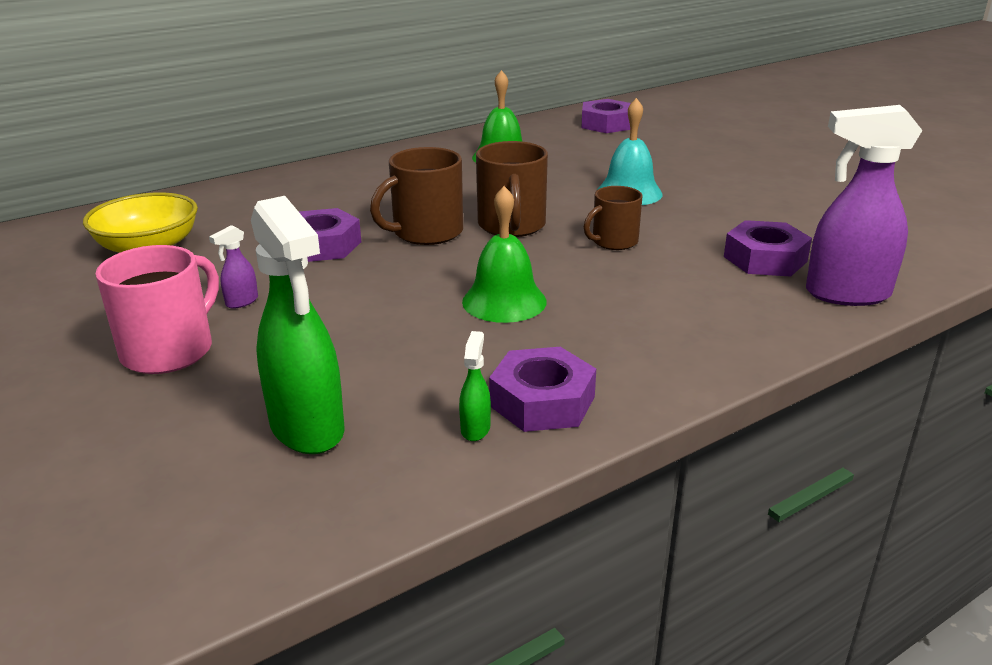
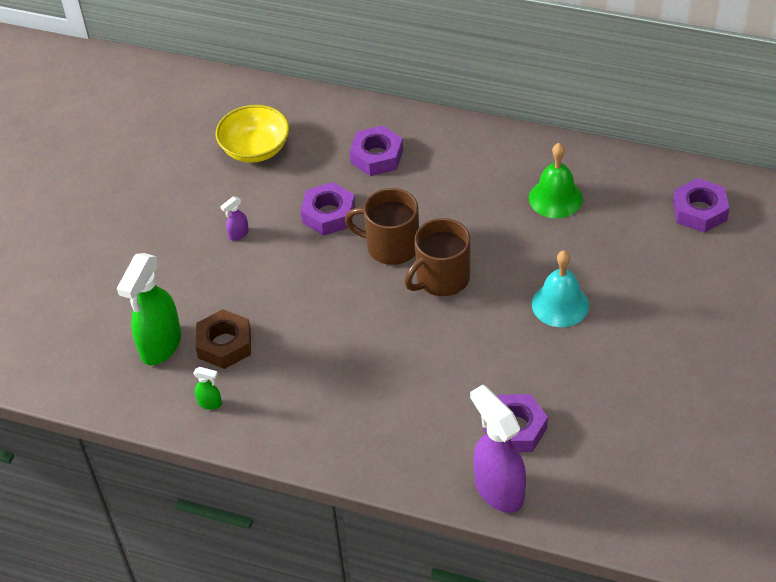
camera: 55 degrees right, 20 degrees up
pink mug [95,245,219,374] -> none
purple spray bottle [209,225,258,309] -> purple spray bottle turned 45 degrees counterclockwise [220,196,249,241]
green spray bottle [459,331,491,441] -> green spray bottle turned 45 degrees clockwise [193,367,222,410]
green bell [462,186,547,323] -> none
purple nut [489,347,596,432] -> purple nut moved to [350,125,403,176]
brown mug [584,186,643,250] -> none
none -> brown nut [195,309,251,369]

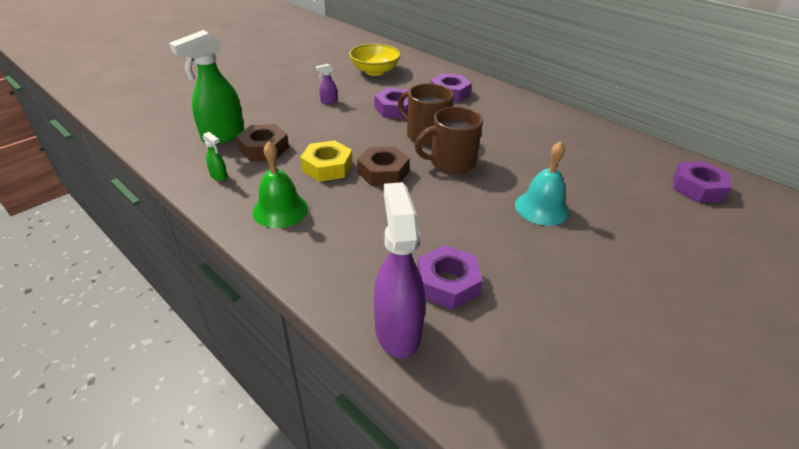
camera: 20 degrees right, 10 degrees down
green bell [529,143,583,218] -> green bell moved to [252,141,308,228]
none -> yellow nut [300,140,353,182]
none -> brown nut [357,146,410,186]

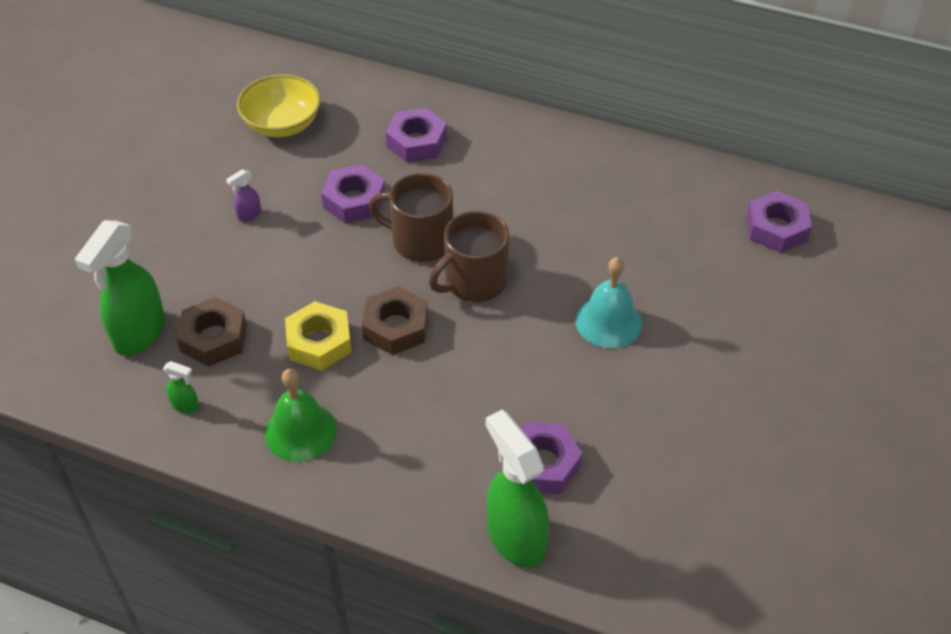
camera: 20 degrees left, 10 degrees up
purple spray bottle [374,182,425,358] -> green spray bottle [486,410,549,568]

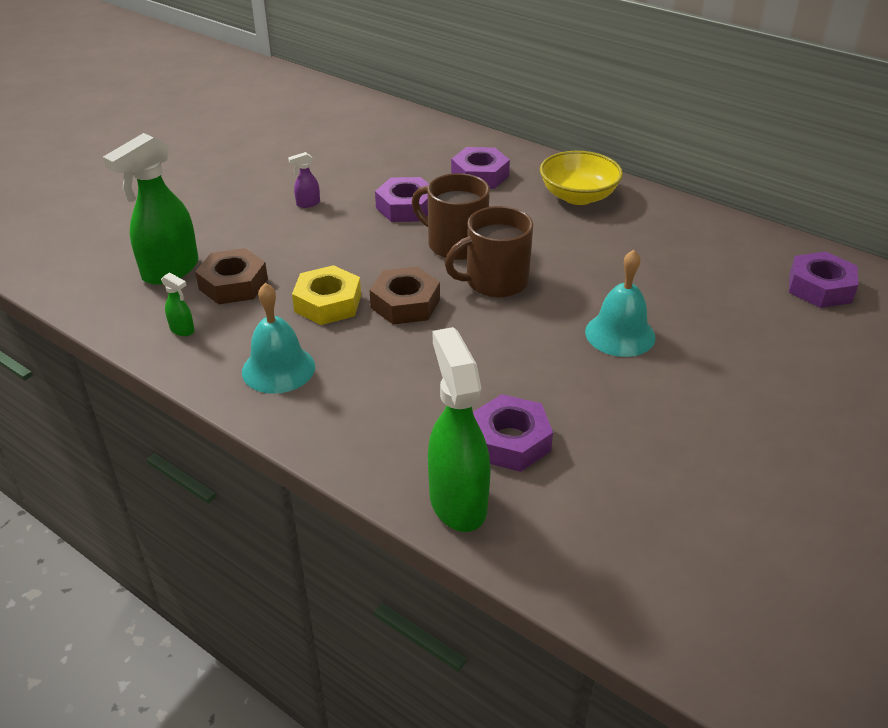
camera: 15 degrees right, 10 degrees down
yellow bowl [237,74,321,137] -> yellow bowl moved to [540,151,623,205]
green bell [265,369,337,462] -> turquoise bell [242,283,315,394]

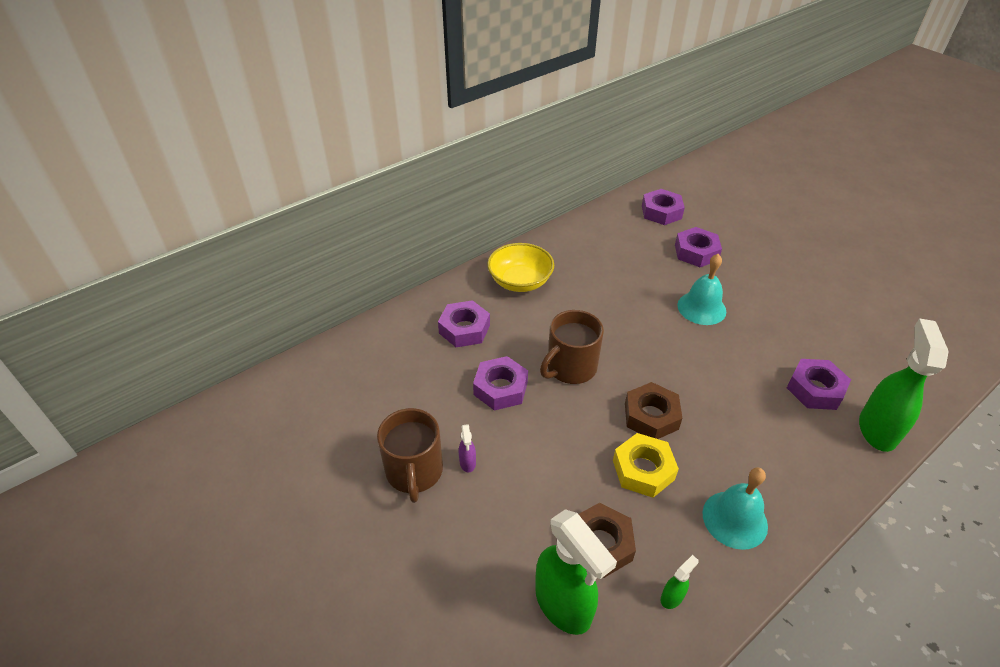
camera: 75 degrees left, 5 degrees up
green spray bottle [428,327,490,532] -> green spray bottle turned 105 degrees clockwise [859,318,949,452]
brown mug [445,206,533,298] -> brown mug moved to [377,408,443,503]
none -> purple nut [675,227,722,267]

